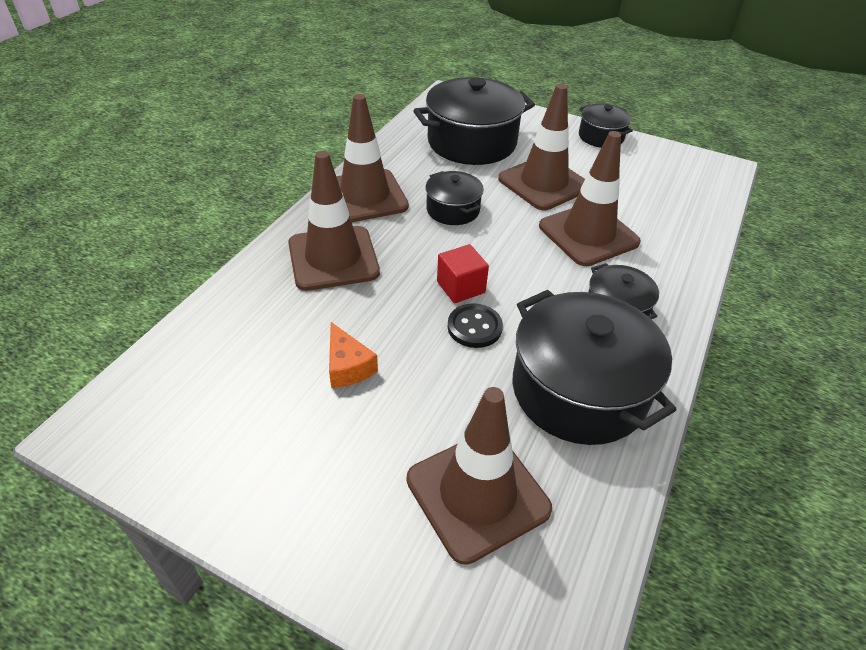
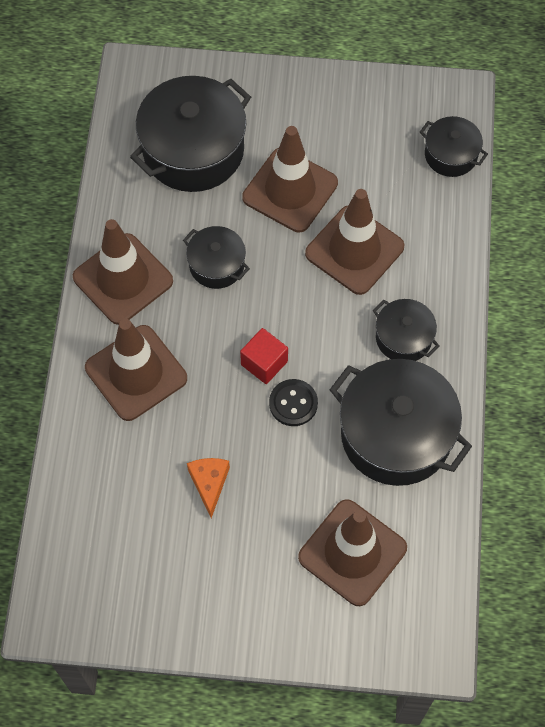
camera: 20 degrees left, 20 degrees up
orange cheese [329,322,378,388] -> orange cheese turned 135 degrees counterclockwise [187,458,230,518]
black pot [579,104,633,148] -> black pot moved to [420,116,488,177]

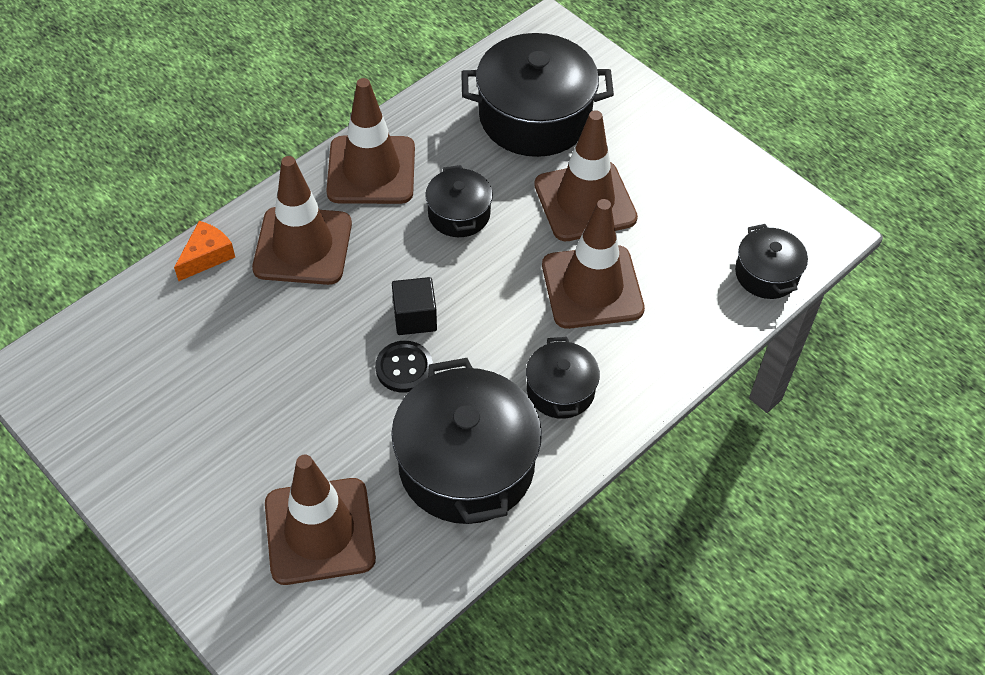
camera: 40 degrees right, 10 degrees down
orange cheese [187,458,230,518] -> orange cheese moved to [174,221,235,282]
red cube [240,328,288,384] -> black cube [392,277,437,335]

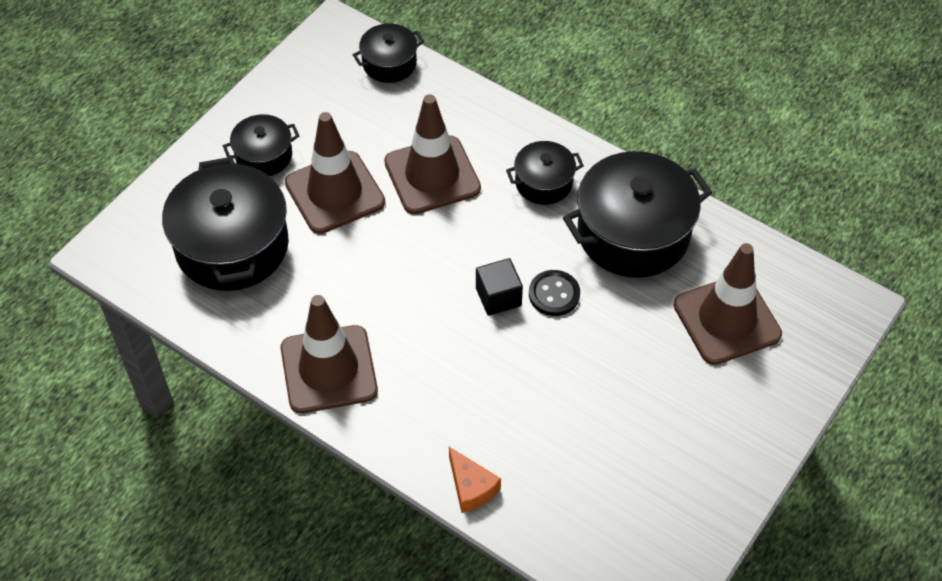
camera: 100 degrees left, 0 degrees up
orange cheese [174,221,235,282] -> orange cheese turned 150 degrees counterclockwise [449,447,501,513]
brown traffic cone [252,156,352,285] -> none
black pot [425,165,493,237] -> black pot moved to [223,114,299,176]

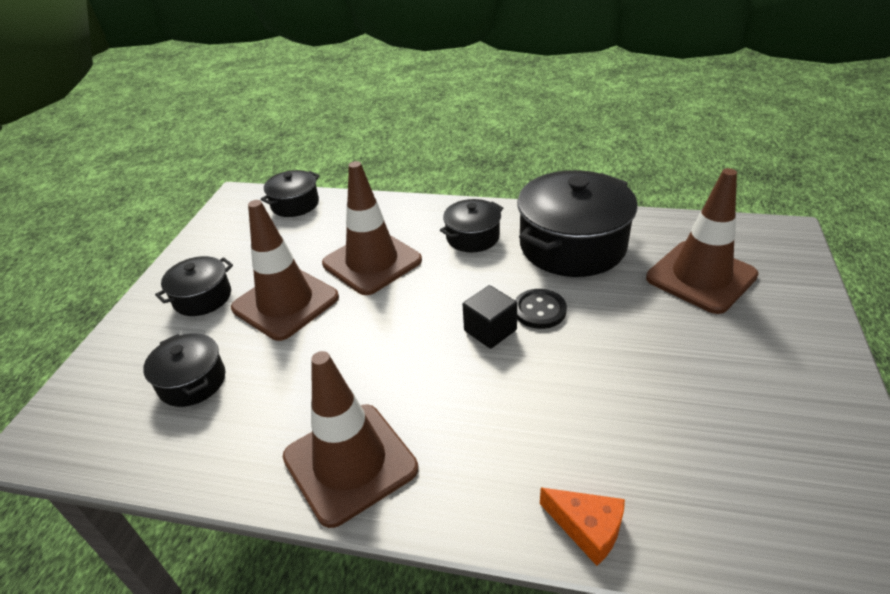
camera: 20 degrees left, 15 degrees down
black pot [162,157,289,291] -> black pot [143,333,225,407], size x0.52

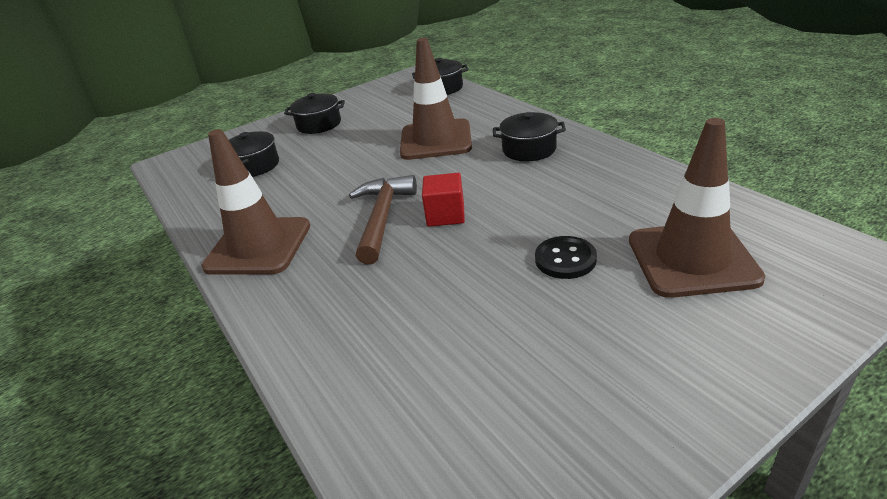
camera: 45 degrees right, 5 degrees down
brown traffic cone [231,200,339,341] -> none
black cube [462,285,517,349] -> red cube [422,173,465,227]
black button [515,289,567,329] -> black button moved to [535,236,597,279]
black pot [517,170,638,277] -> none
orange cheese [540,488,625,566] -> none
none -> brown hammer [349,175,417,264]

